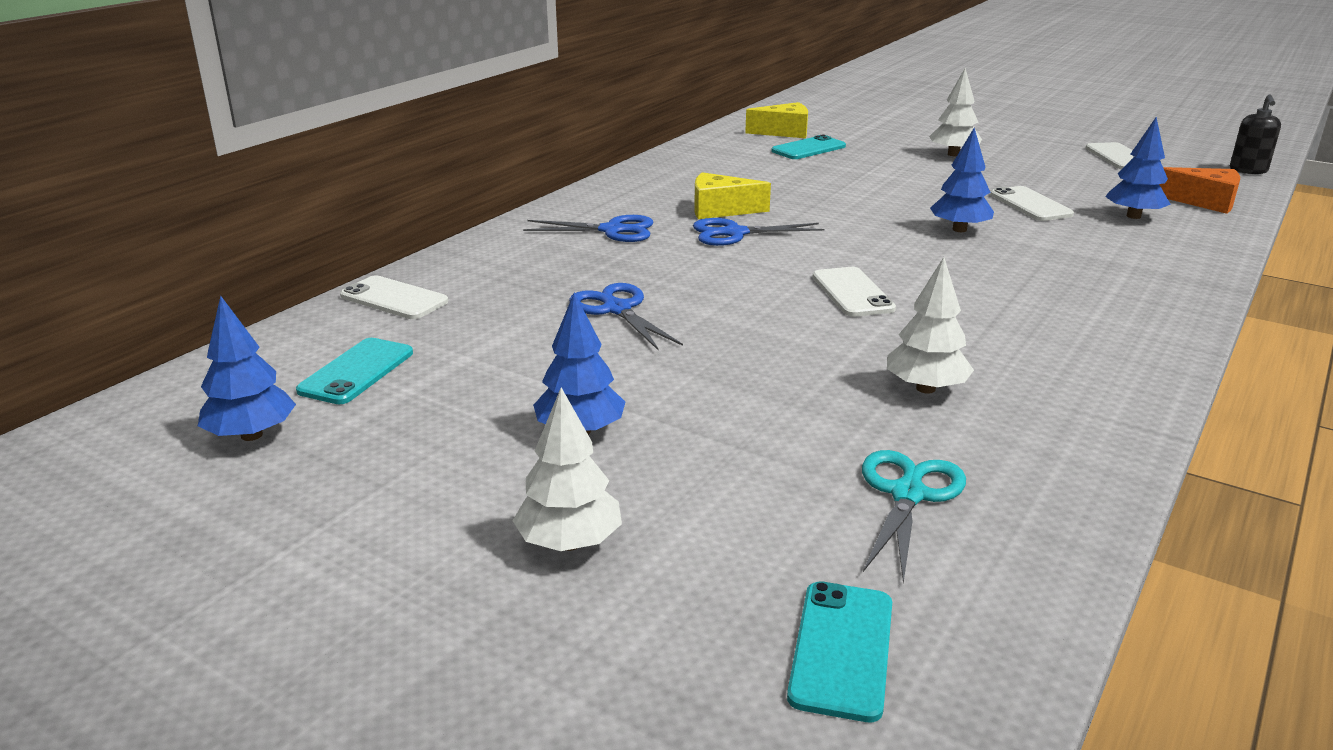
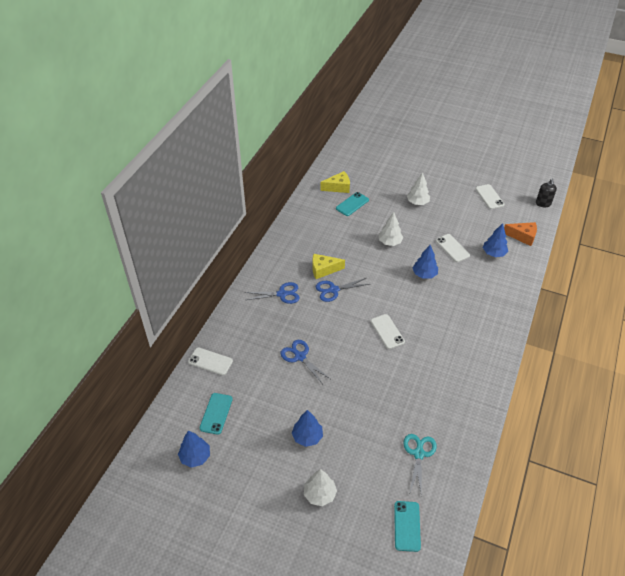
camera: 10 degrees left, 20 degrees up
white tree [887,257,974,394] -> white tree moved to [379,212,403,246]

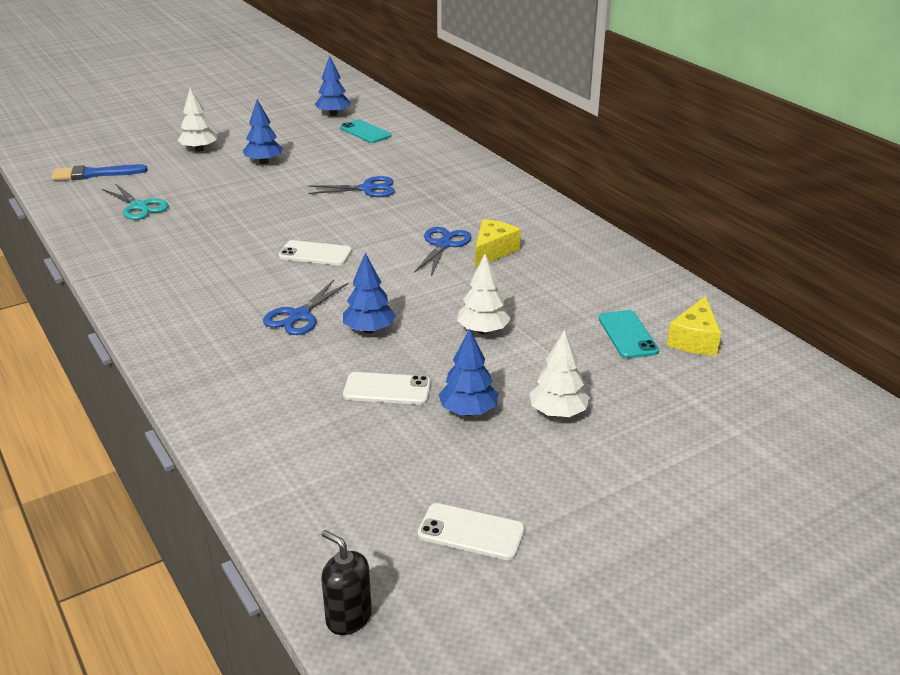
camera: 125 degrees right, 15 degrees down
white phone [188,347,233,375] -> none
blue scissors [245,282,300,304] -> blue scissors moved to [263,280,349,335]
turquoise phone [394,501,421,552] -> blue brush [51,164,148,181]
blue tree [483,223,508,257] -> blue tree moved to [439,329,498,416]
orange cheese [504,222,537,246] -> none

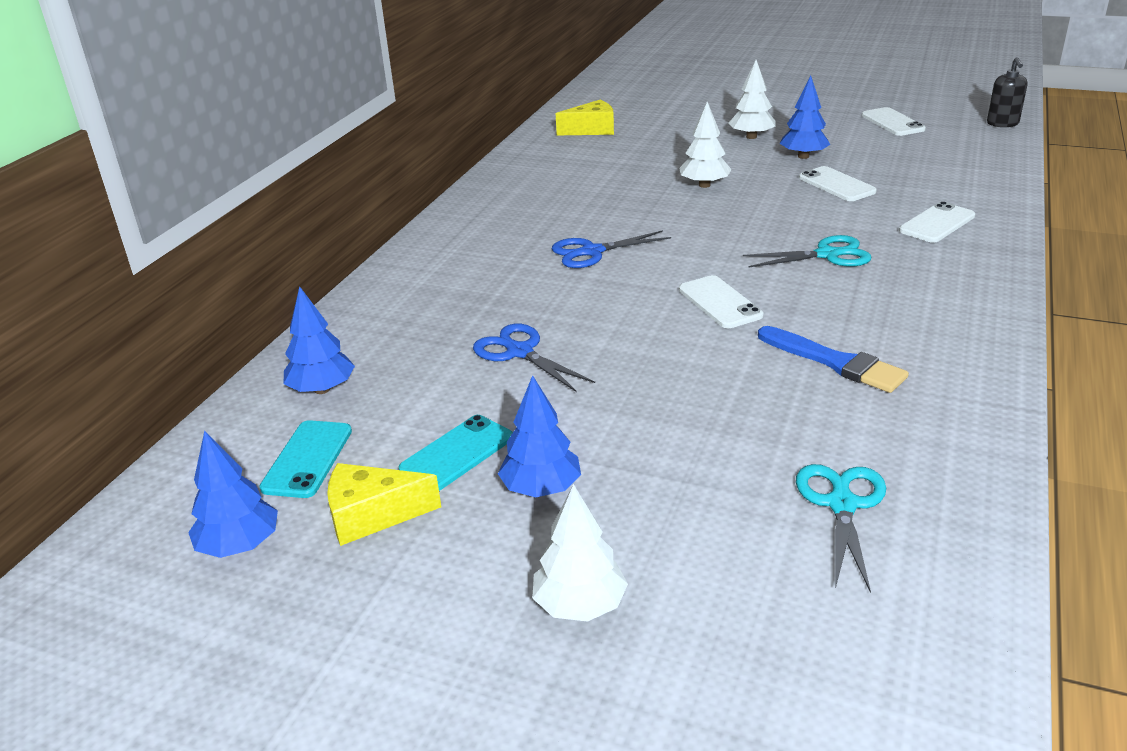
camera: 125 degrees left, 0 degrees up
blue brush [51,164,148,181] -> blue brush moved to [758,326,909,393]
blue scissors [263,280,349,335] -> turquoise scissors [743,235,871,267]
blue tree [343,253,396,334] -> blue tree moved to [284,286,355,394]
yellow cheese [475,219,521,268] -> yellow cheese moved to [327,463,441,546]
turquoise phone [598,310,659,358] -> turquoise phone moved to [399,415,513,491]
none -> white phone [899,201,975,243]

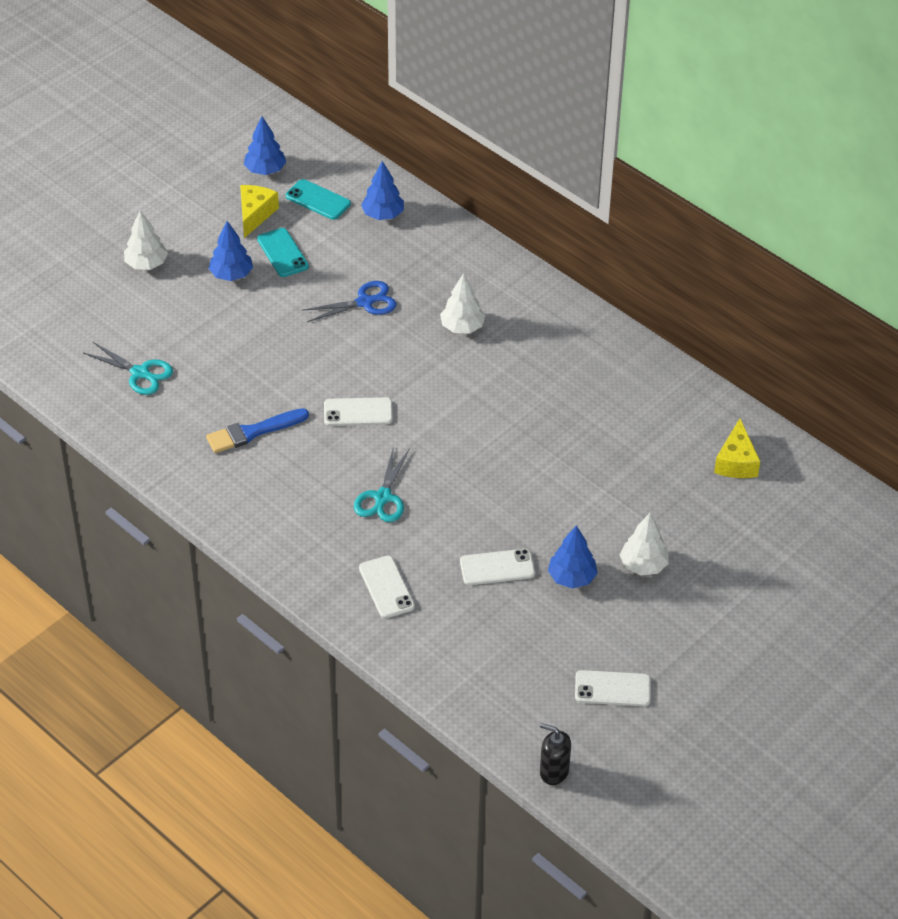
camera: 110 degrees right, 15 degrees up
blue scissors [552,230,671,268] -> none
white tree [679,102,731,188] -> white tree moved to [440,273,485,334]

